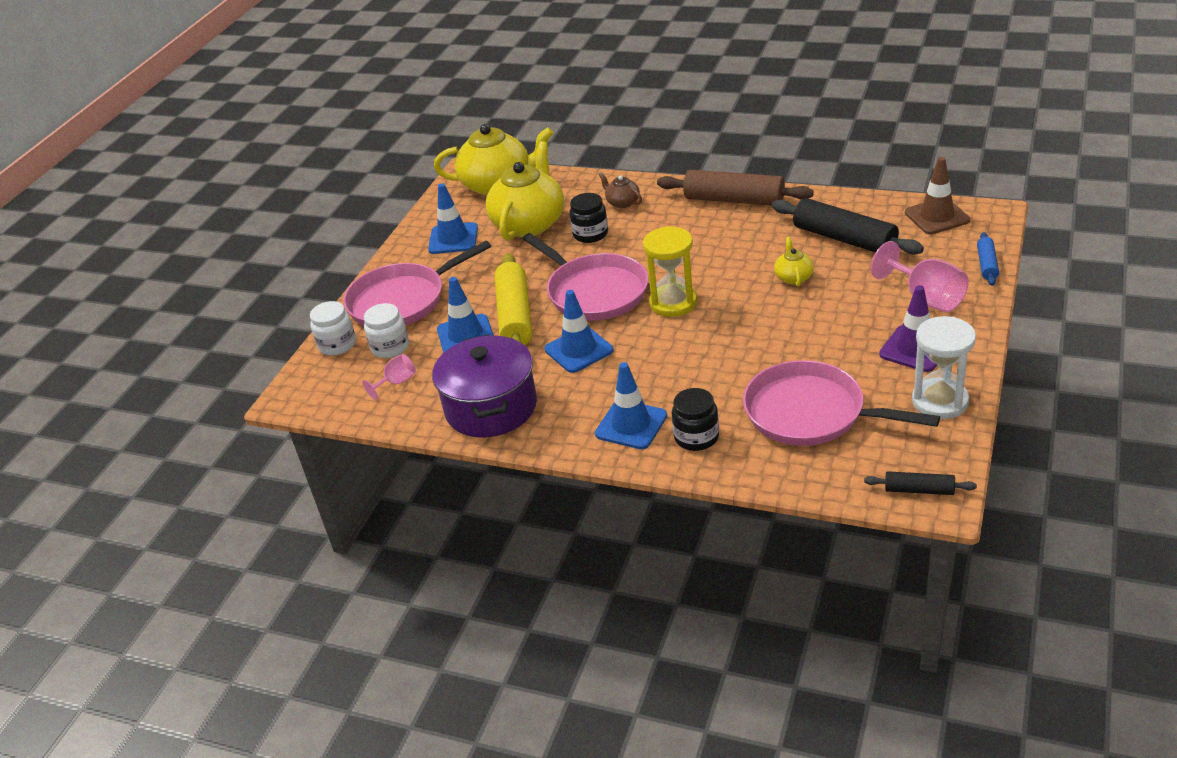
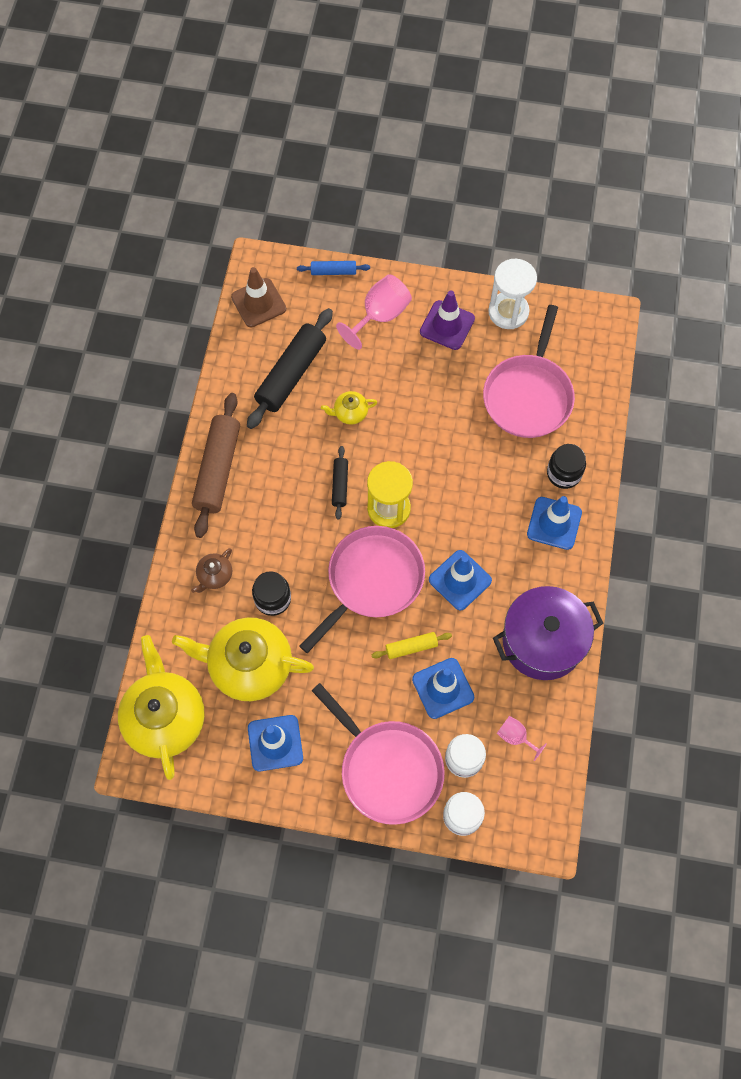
camera: 105 degrees left, 30 degrees up
yellow rolling pin [494,253,532,345] -> yellow rolling pin [372,632,452,659], size x0.50
black rolling pin [864,471,977,495] -> black rolling pin moved to [332,446,348,520]

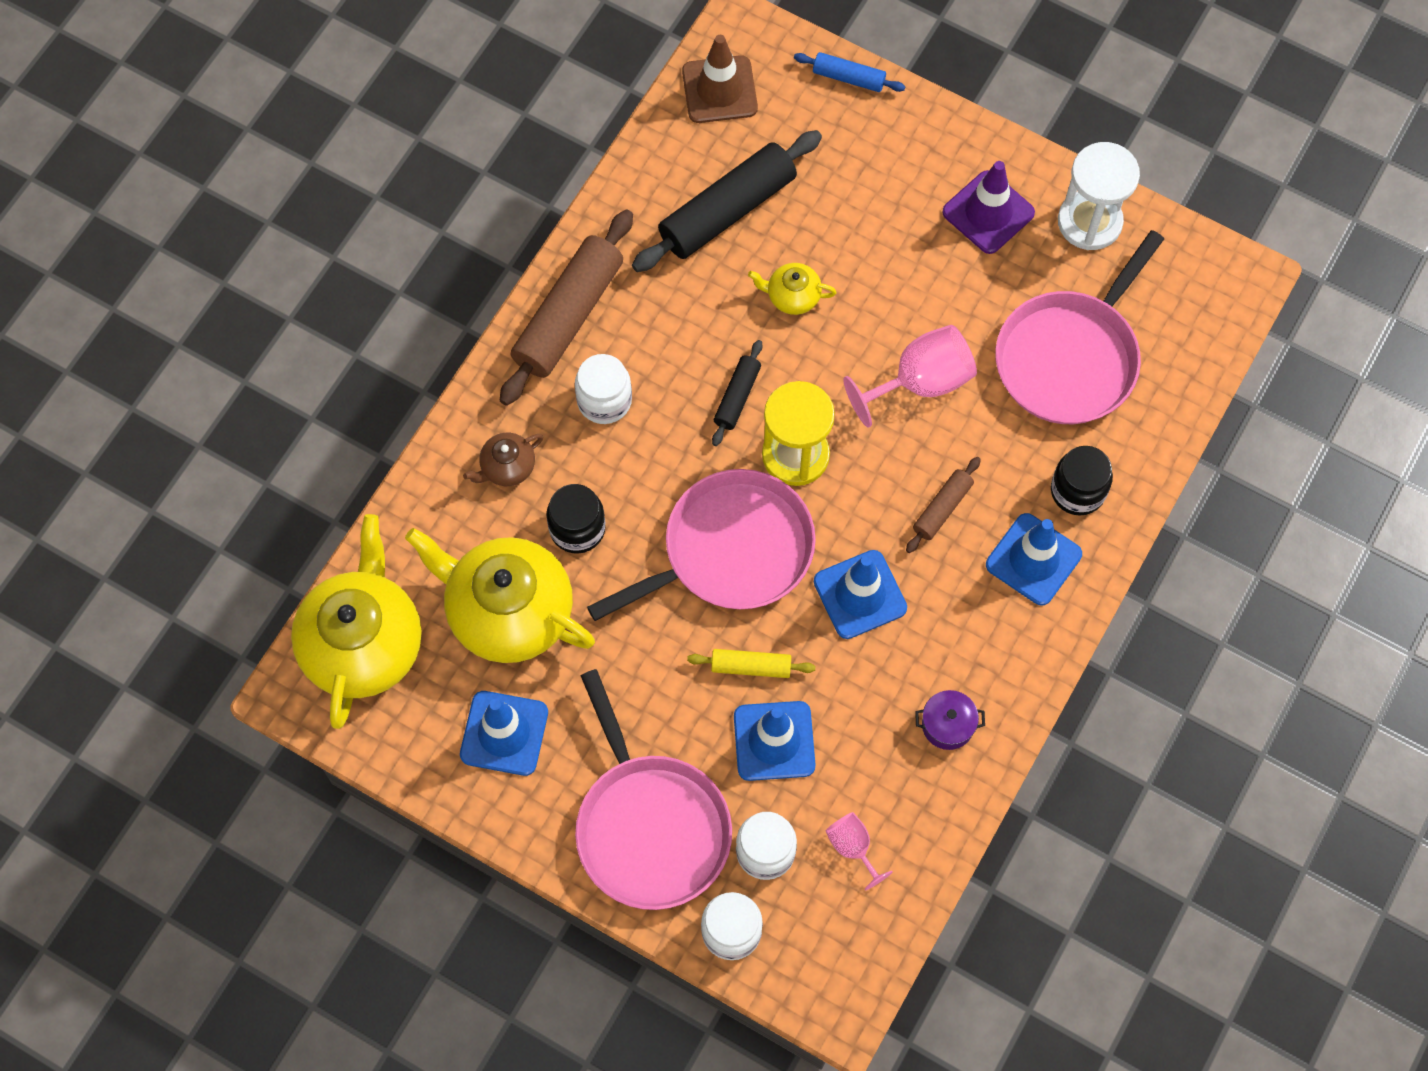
camera: 20 degrees right, 0 degrees up
pink goblet [336,274,412,350] -> pink goblet moved to [843,325,977,427]
purple pot [493,586,604,680] -> purple pot [915,690,985,750], size x0.41
none -> white jar [575,354,632,424]
none -> brown rolling pin [906,457,981,553]

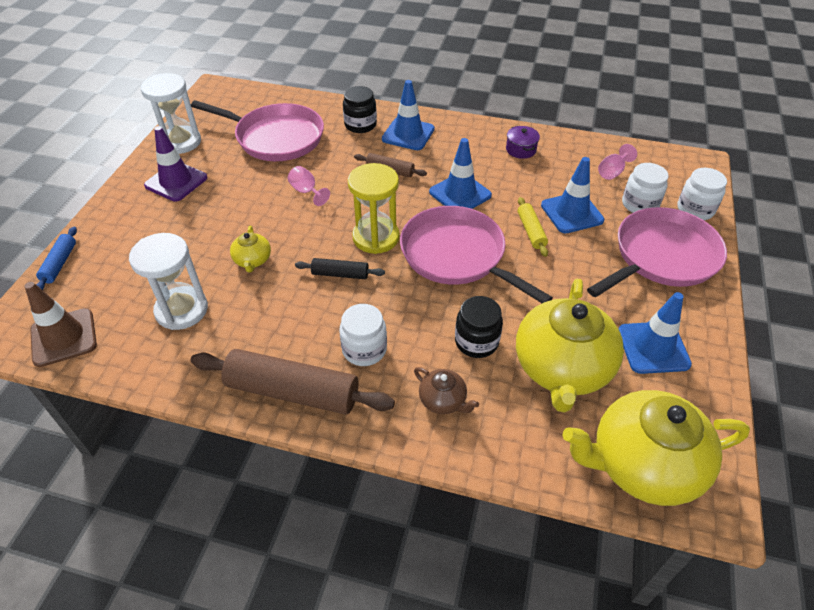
camera: 105 degrees left, 20 degrees down
black rolling pin [632,130,822,272] -> white hourglass [129,233,208,330]
pink goblet [843,325,977,427] -> pink goblet [288,166,330,206], size x0.55

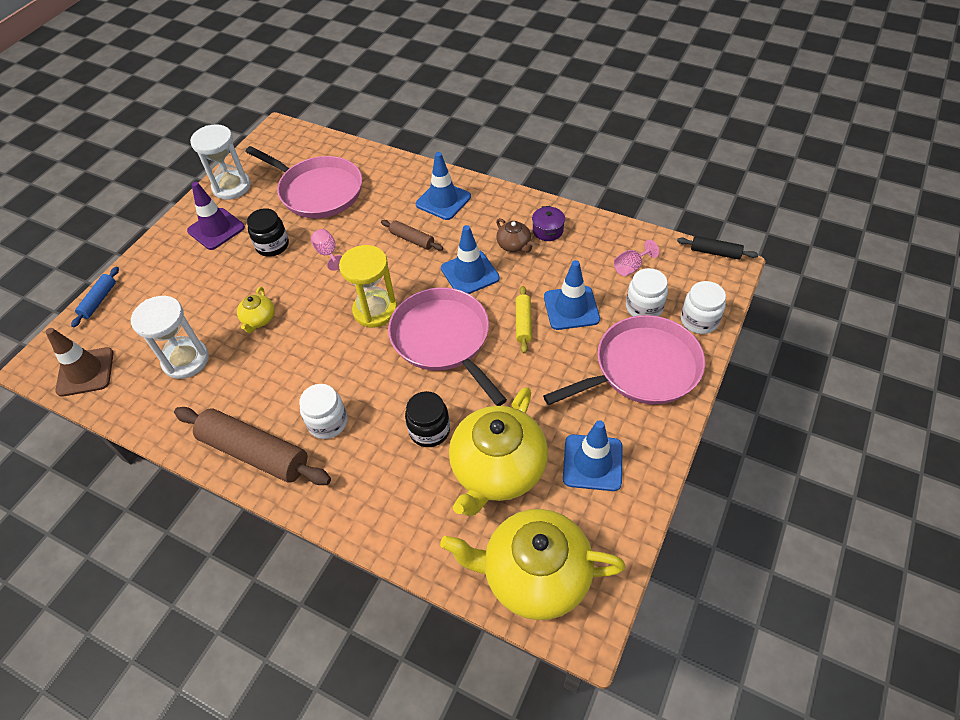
camera: 15 degrees right, 5 degrees up
black rolling pin [295,258,385,279] -> black rolling pin moved to [677,236,758,259]
black jar [343,86,377,133] -> black jar moved to [247,208,289,257]
brown teapot [414,367,479,414] -> brown teapot moved to [496,218,535,252]

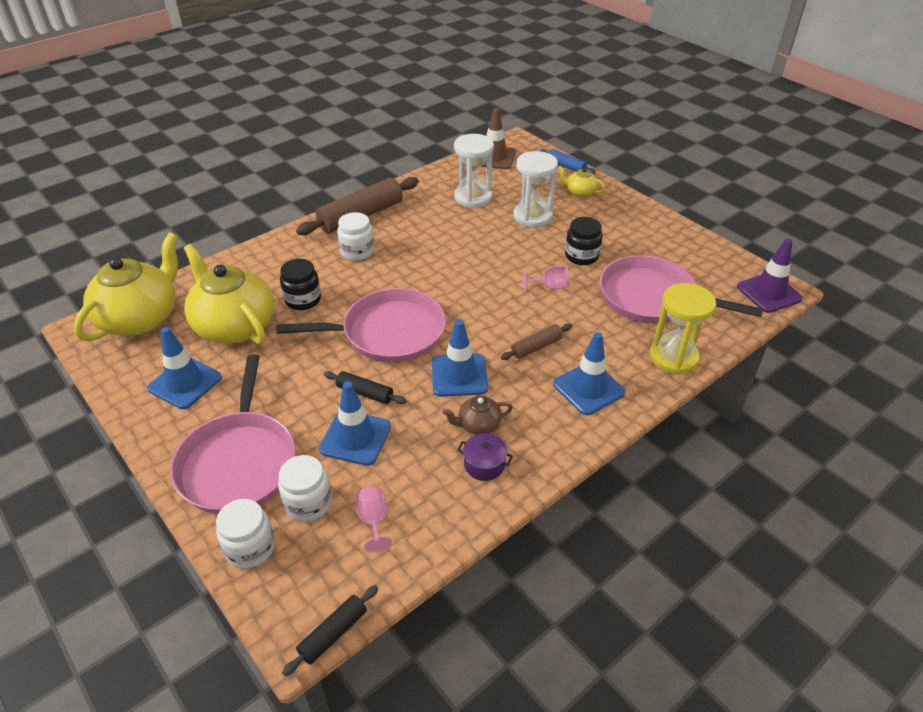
camera: 110 degrees right, 10 degrees down
purple traffic cone [187,182,245,250] -> purple traffic cone moved to [737,238,803,313]
white hourglass [190,124,251,200] -> white hourglass moved to [513,151,558,227]
yellow teapot [237,287,275,333] -> yellow teapot moved to [558,166,606,198]
pink pan [245,146,362,218] -> pink pan turned 60 degrees clockwise [599,255,763,323]
yellow hourglass [339,245,397,328] -> yellow hourglass moved to [650,283,716,374]
yellow rolling pin [516,286,532,353] -> black rolling pin [324,371,407,404]

